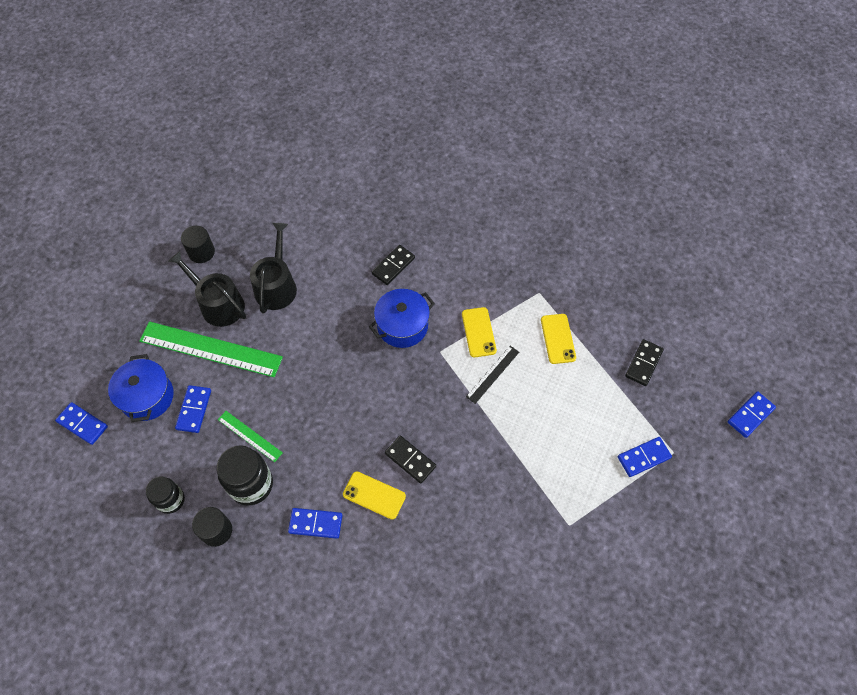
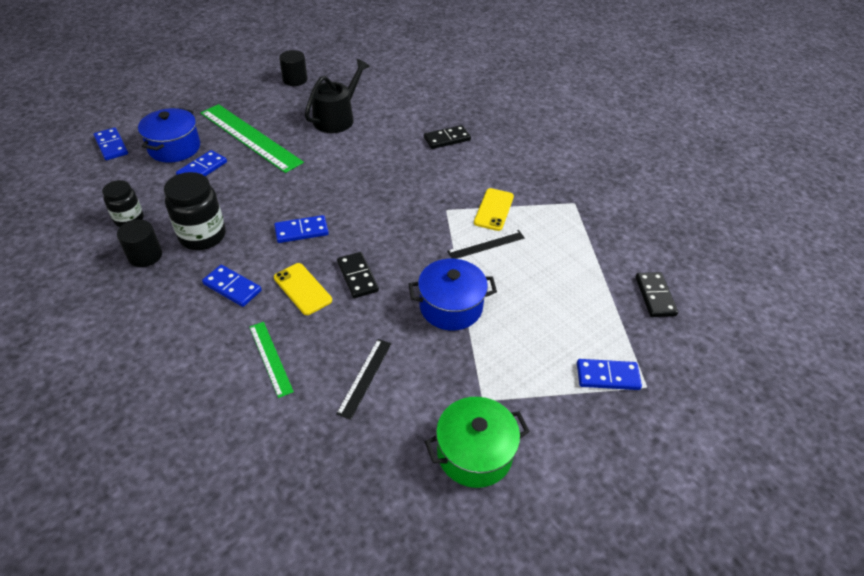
camera: 25 degrees right, 15 degrees down
black watering can [169,251,246,327] -> none
green ruler [218,411,283,462] -> green ruler moved to [250,322,294,398]
blue pot [369,289,435,348] -> blue pot moved to [409,259,497,331]
yellow phone [541,314,576,364] -> none
black domino [625,339,664,386] -> black domino turned 60 degrees counterclockwise [636,272,678,317]
blue domino [728,391,776,438] -> blue domino moved to [274,215,329,243]
none -> black ruler [336,339,391,420]
none -> green pot [424,397,530,488]

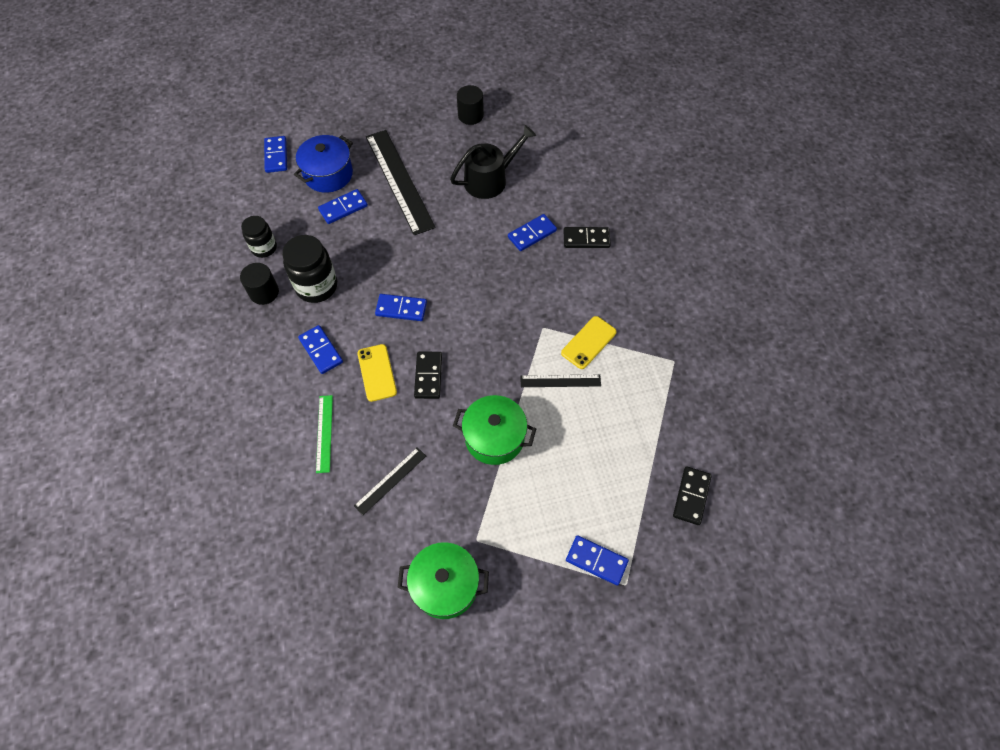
camera: 25 degrees right, 15 degrees up
green ruler [201,104,304,173] -> black ruler [366,130,436,235]
blue pot [409,259,497,331] -> green pot [453,395,536,465]
none -> blue domino [508,214,557,251]

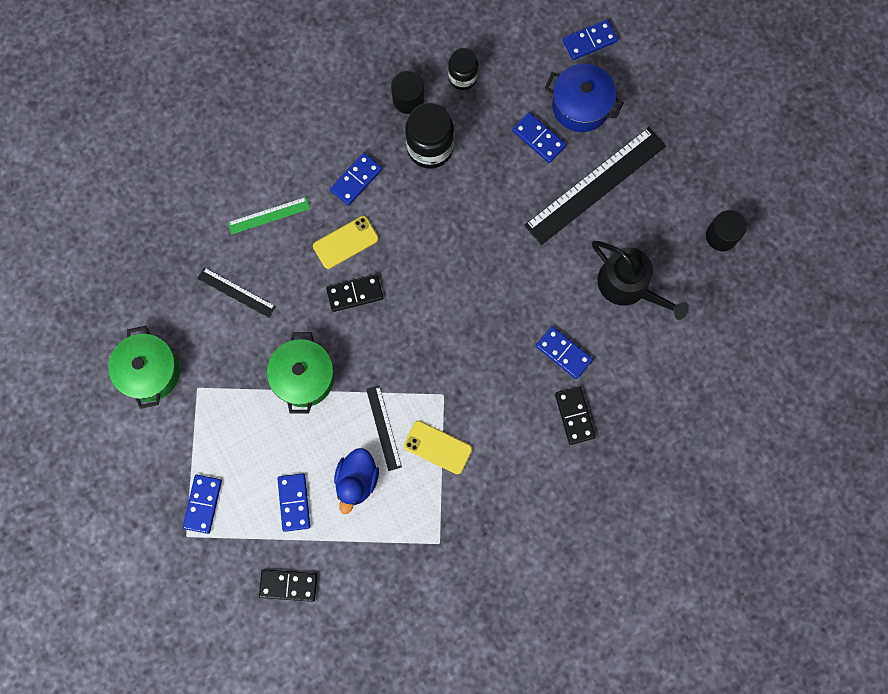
camera: 75 degrees right, 15 degrees up
blue domino [375,294,427,321] -> blue domino moved to [278,473,310,532]
none -> blue duck [334,448,379,514]

